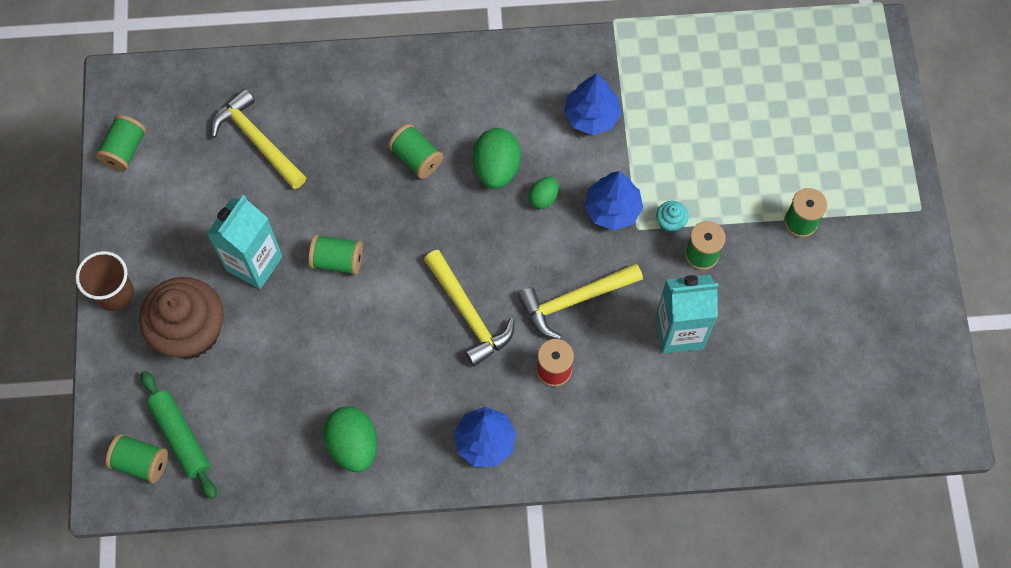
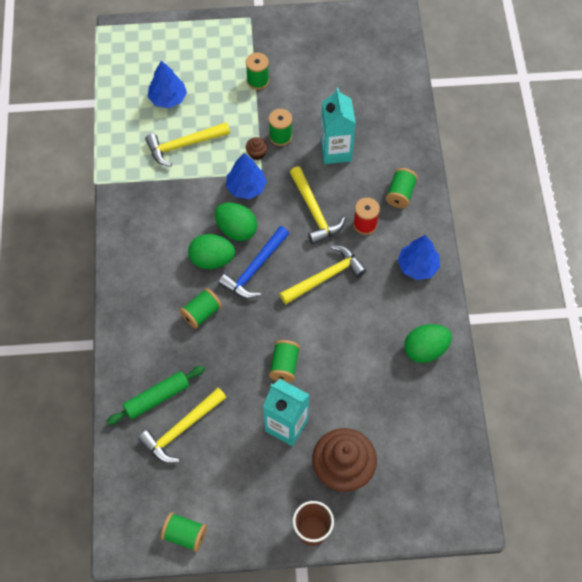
camera: 90 degrees left, 5 degrees down
green spool [106,434,168,483] -> green spool moved to [386,168,418,208]
green rolling pin [141,371,217,499] -> green rolling pin moved to [106,366,205,425]
green egg [529,177,559,209] -> green egg [215,202,257,241], size x1.81
blue tree [564,74,621,135] -> blue tree moved to [148,61,187,108]
turquoise cupcake [656,201,689,233] -> brown cupcake [246,137,268,160]
none -> yellow hammer [145,122,230,167]
none -> blue hammer [218,226,289,299]

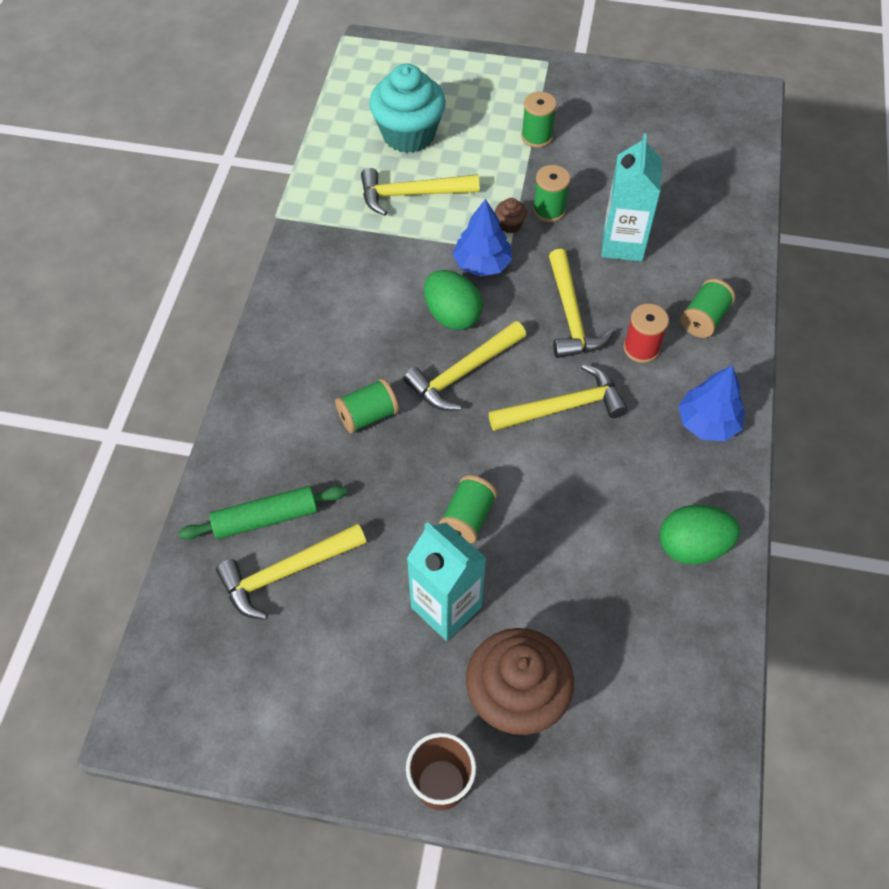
camera: 15 degrees right, 5 degrees down
blue tree [148,61,187,108] -> turquoise cupcake [369,63,446,153]
green spool [161,512,207,552] -> none
green egg [188,234,235,269] -> none
blue hammer [218,226,289,299] -> yellow hammer [403,321,526,411]

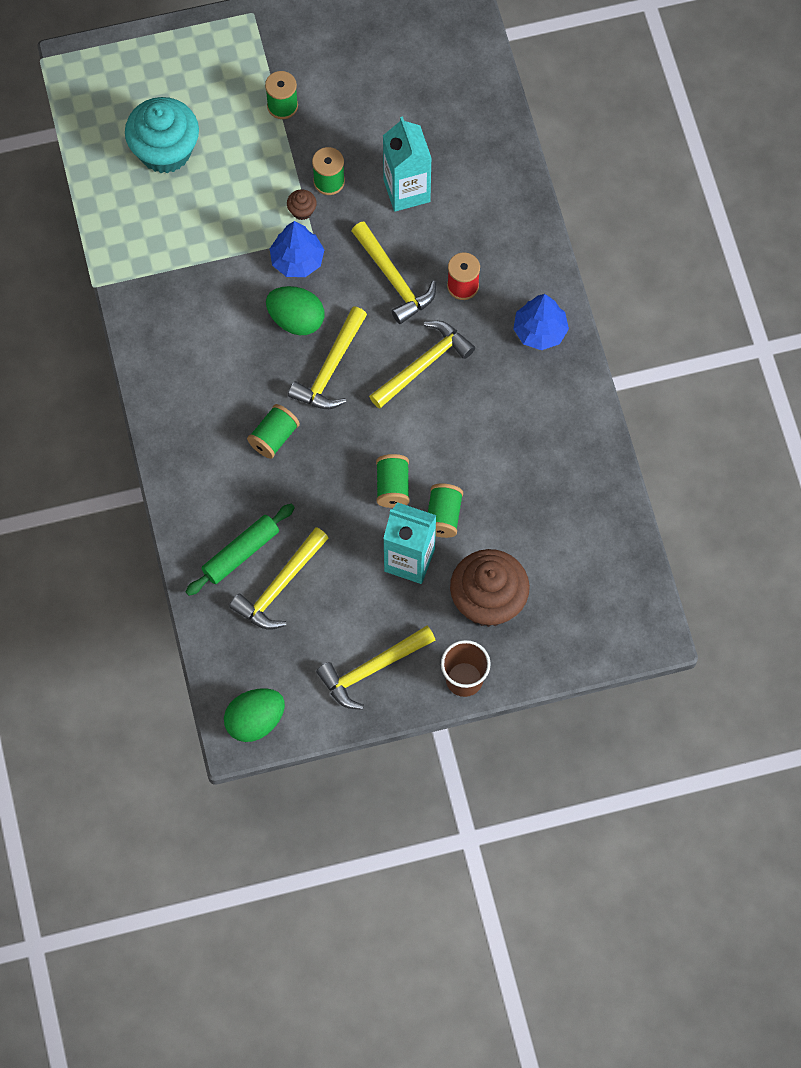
camera: 25 degrees left, 10 degrees up
yellow hammer [361,168,480,216] -> yellow hammer moved to [316,626,435,710]
green egg [660,505,740,565] -> green egg moved to [224,688,285,742]
green spool [681,279,735,338] -> green spool moved to [428,483,463,538]

